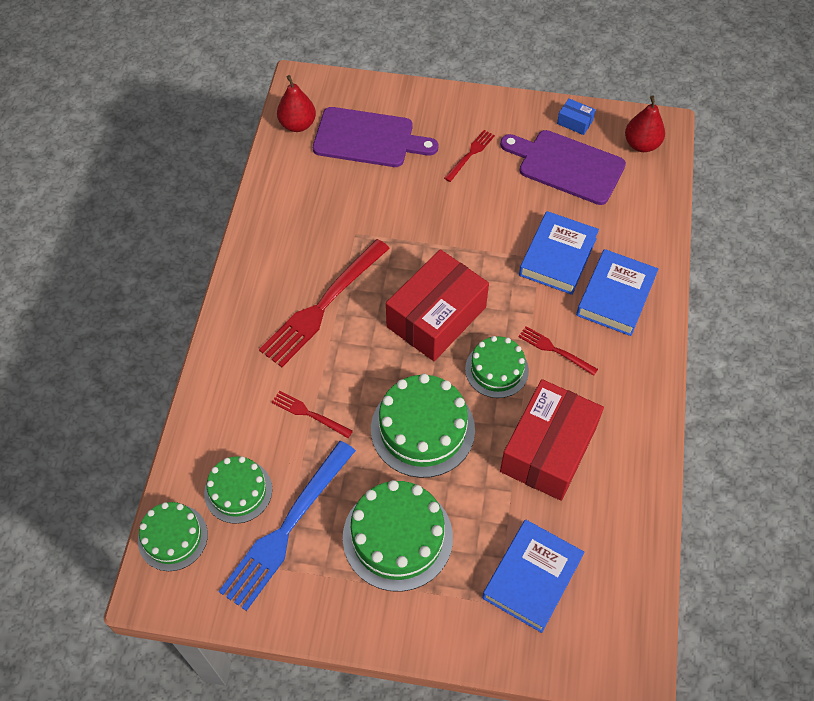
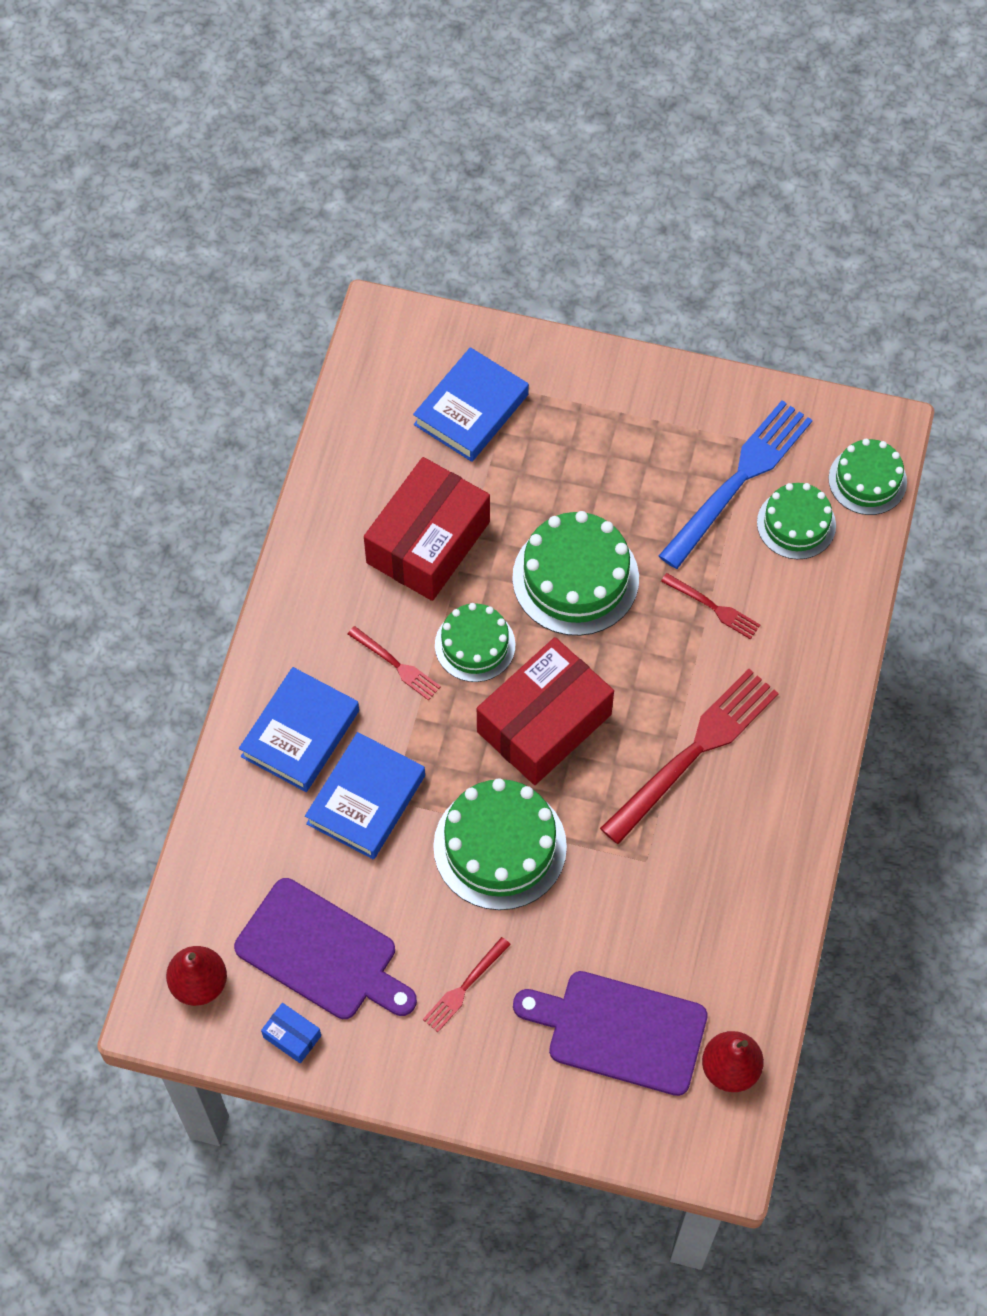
camera: 175 degrees left, 5 degrees up
green cake [343,480,453,592] -> green cake moved to [433,778,567,910]

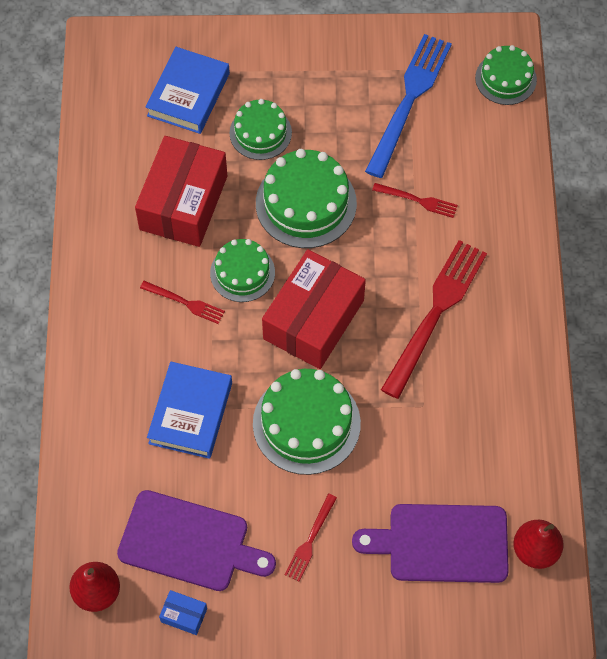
camera: 15 degrees left, 0 degrees up
blue book [239,667,359,792] -> none
green cake [757,483,836,559] -> green cake moved to [230,99,292,160]

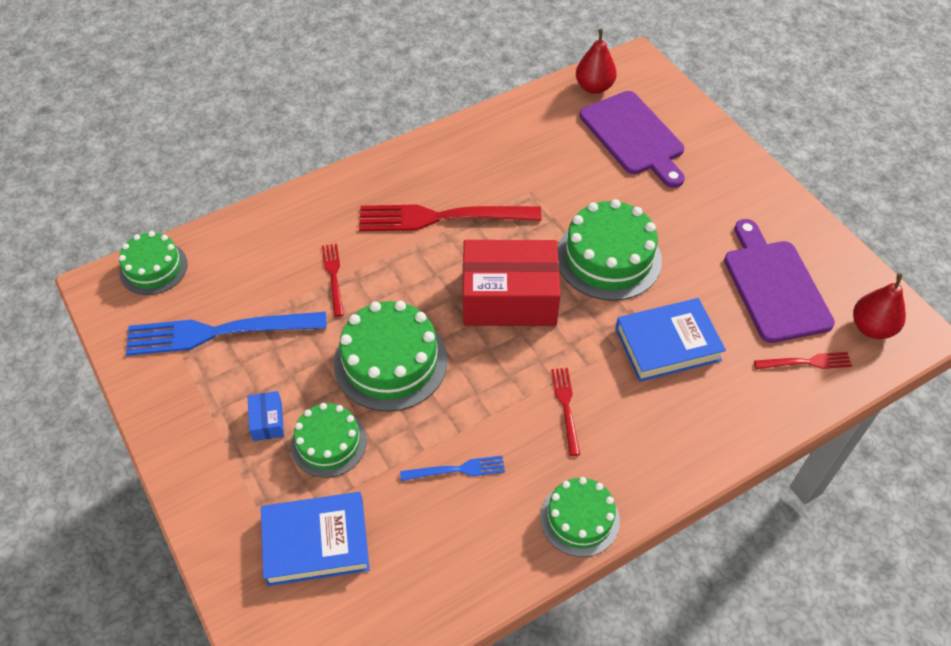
camera: 120 degrees left, 10 degrees down
red box [135,136,227,247] -> blue fork [400,456,505,481]
blue box [159,590,207,635] -> blue box moved to [248,391,284,441]
green cake [210,239,275,302] -> green cake moved to [540,477,620,557]
red fork [284,494,337,581] -> red fork moved to [754,352,852,369]

